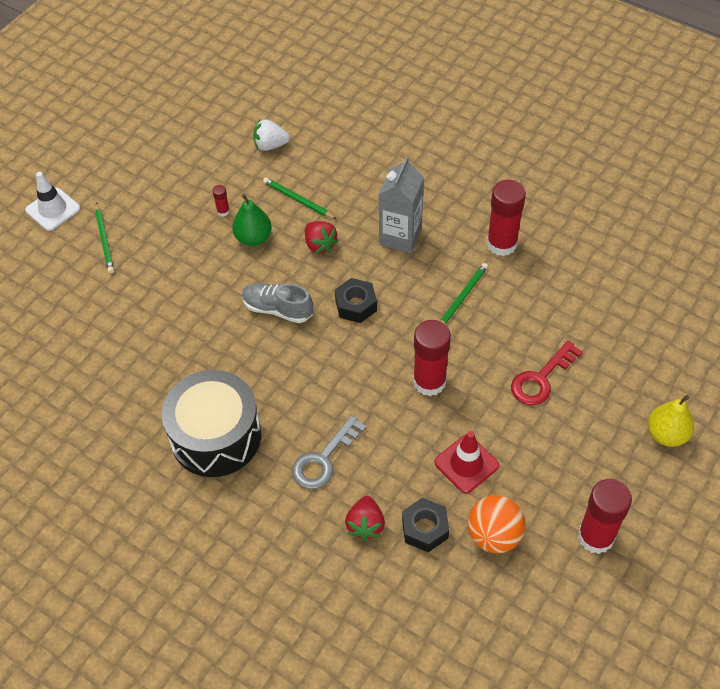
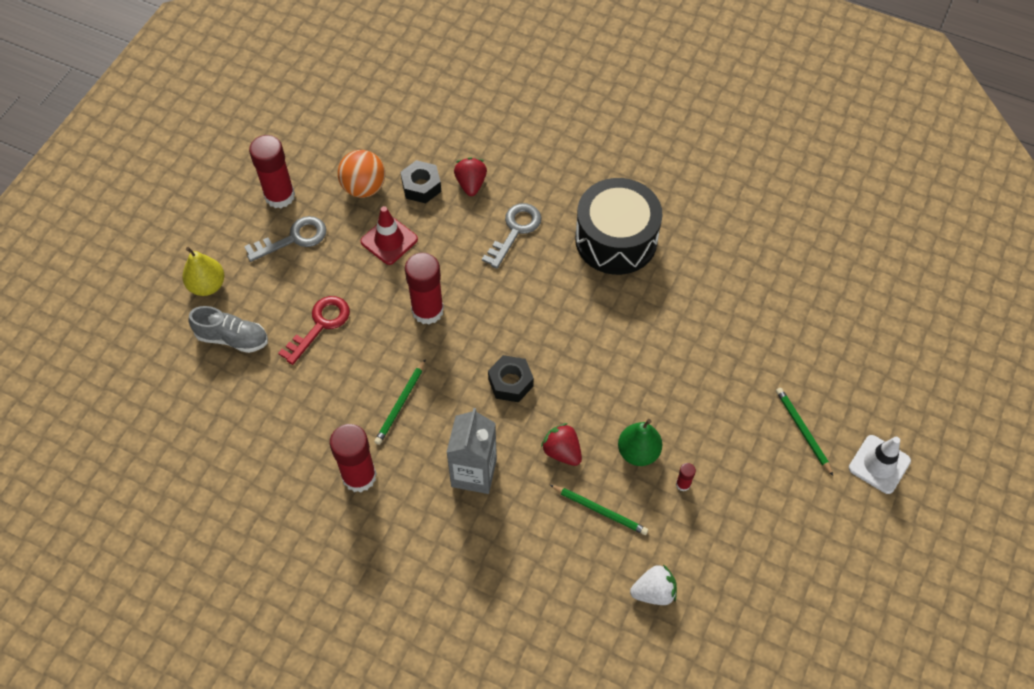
camera: 170 degrees right, 5 degrees up
grey shoe [242,283,313,323] -> grey shoe moved to [188,306,268,353]
none -> grey key [244,216,326,262]

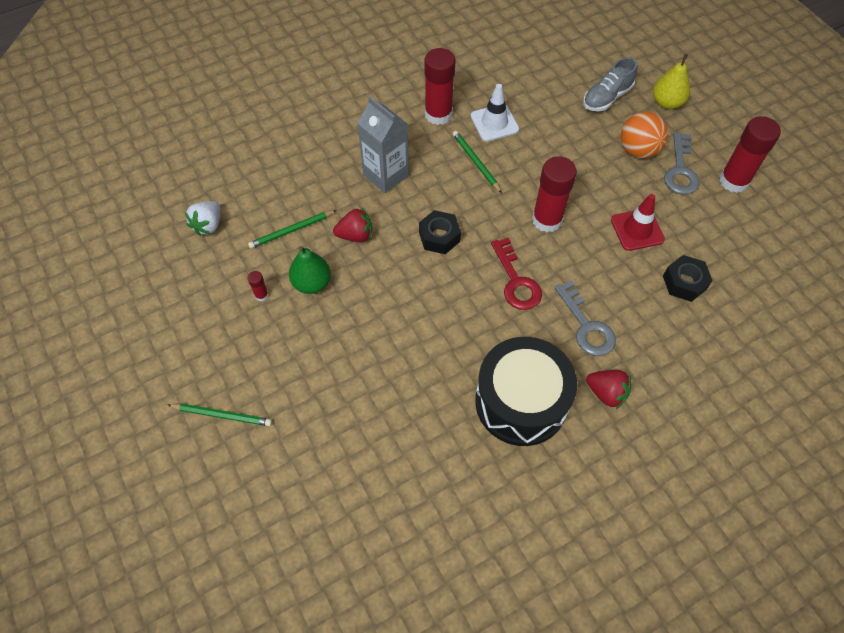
camera: 125 degrees right, 0 degrees up
red key [278,296,350,365] -> red key moved to [491,238,542,310]
orange ball [338,150,385,198] -> orange ball moved to [621,112,668,159]
red strawberry [454,157,487,196] -> red strawberry moved to [586,370,631,409]
white traffic cone [849,435,911,494] -> white traffic cone moved to [471,84,519,141]

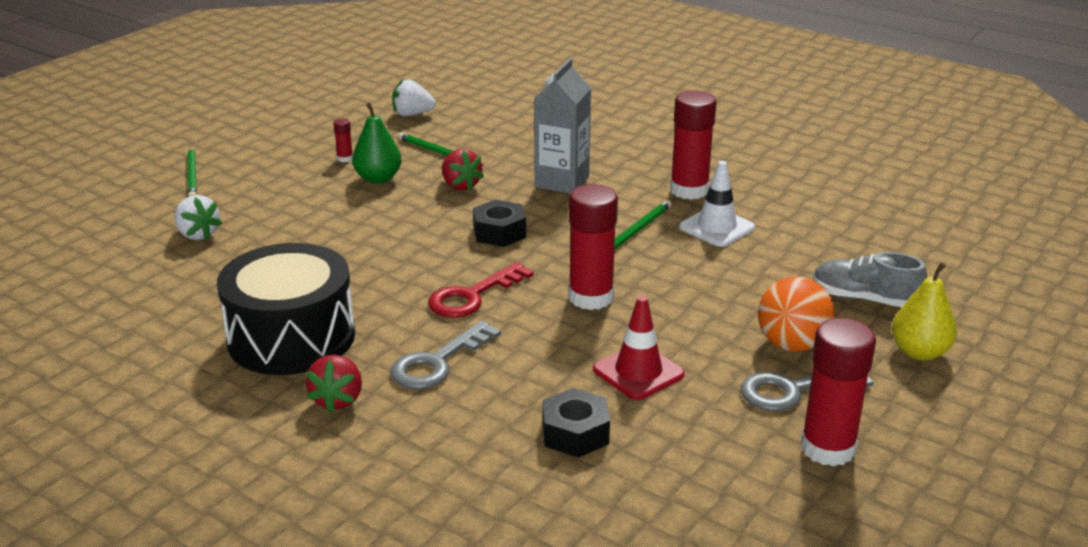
camera: 65 degrees right, 30 degrees down
none -> white strawberry [174,195,222,240]

